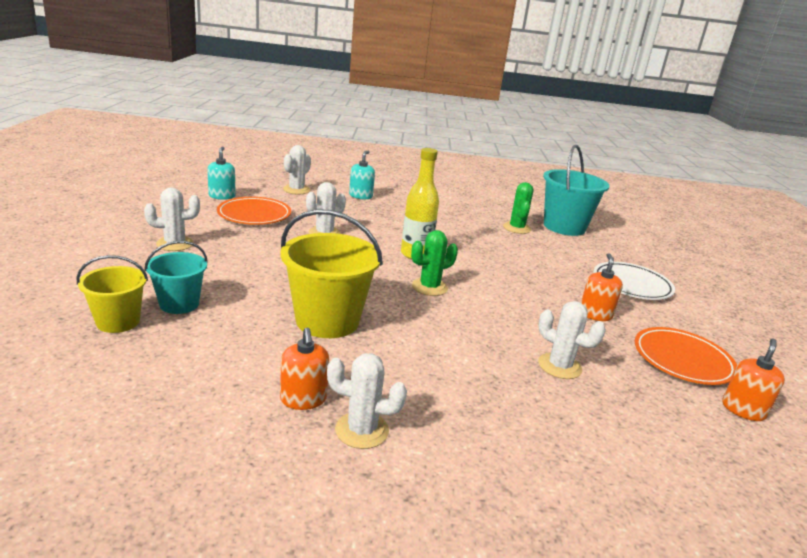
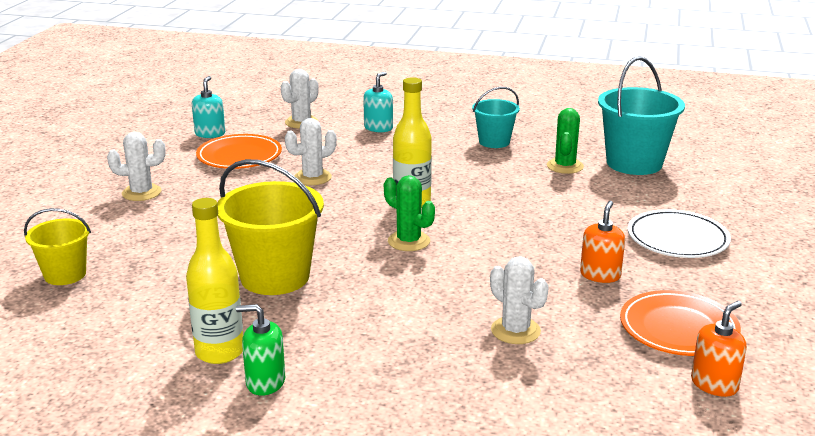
camera: 15 degrees right, 0 degrees up
turquoise bucket [144,241,208,314] -> turquoise bucket moved to [472,87,520,148]
orange soap dispenser [280,328,329,410] -> yellow bottle [186,198,243,364]
white cactus [327,353,407,449] -> green soap dispenser [236,304,285,396]
green cactus [411,230,458,296] -> green cactus turned 60 degrees clockwise [384,175,435,251]

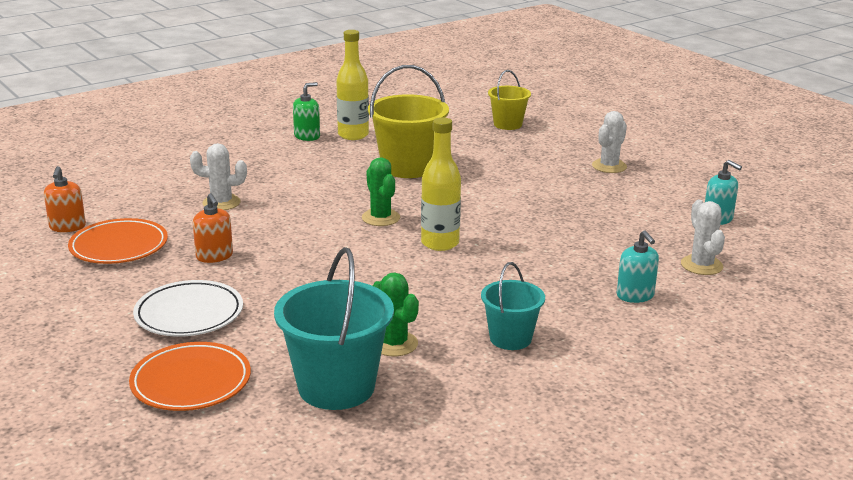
camera: 130 degrees right, 0 degrees up
orange plate [196,134,282,169] -> orange plate moved to [129,342,251,411]
white cactus [285,118,337,185] -> none
green cactus [384,175,435,251] -> green cactus turned 75 degrees clockwise [362,157,400,226]

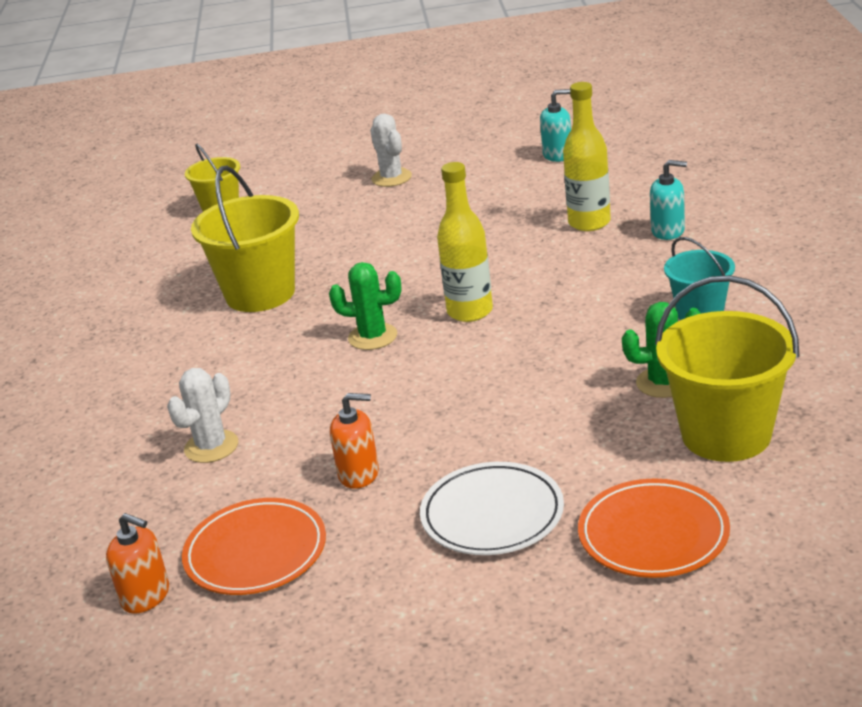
camera: 55 degrees left, 5 degrees up
turquoise bucket [274,247,394,410] -> yellow bucket [655,275,800,462]
green soap dispenser [293,82,320,141] -> none
yellow bottle [336,30,369,140] -> yellow bottle moved to [563,82,611,231]
white cactus [681,200,725,275] -> none

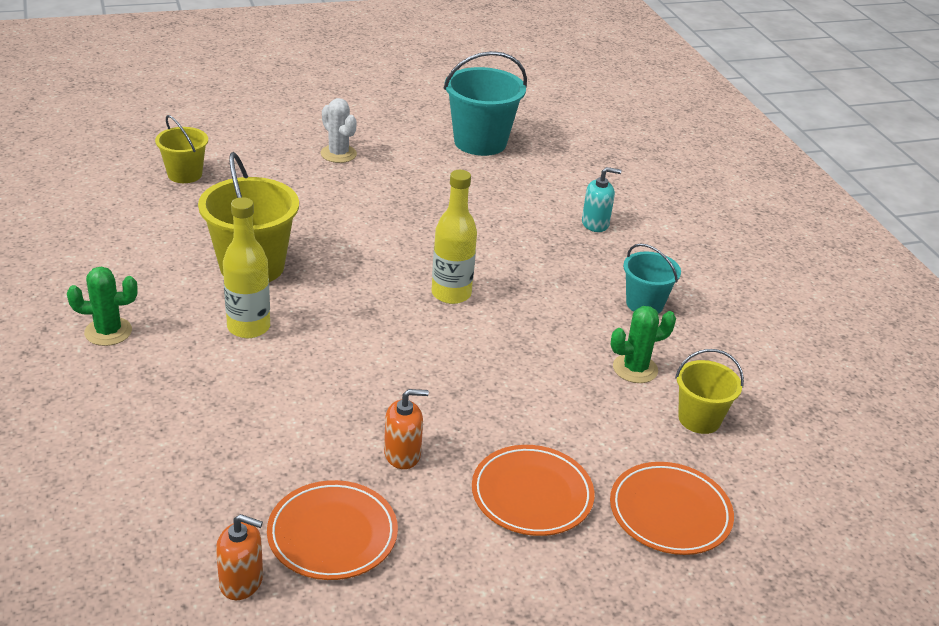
camera: 20 degrees left, 5 degrees up
white cactus [167,368,238,463] -> none
green cactus [329,262,401,350] -> green cactus moved to [67,267,138,346]
white plate [420,462,564,555] -> orange plate [472,445,595,536]
turquoise soap dispenser [540,89,571,162] -> turquoise bucket [444,51,527,156]
yellow bottle [563,82,611,231] -> yellow bottle moved to [223,197,270,338]
yellow bucket [655,275,800,462] -> yellow bucket [675,349,744,434], size x0.59

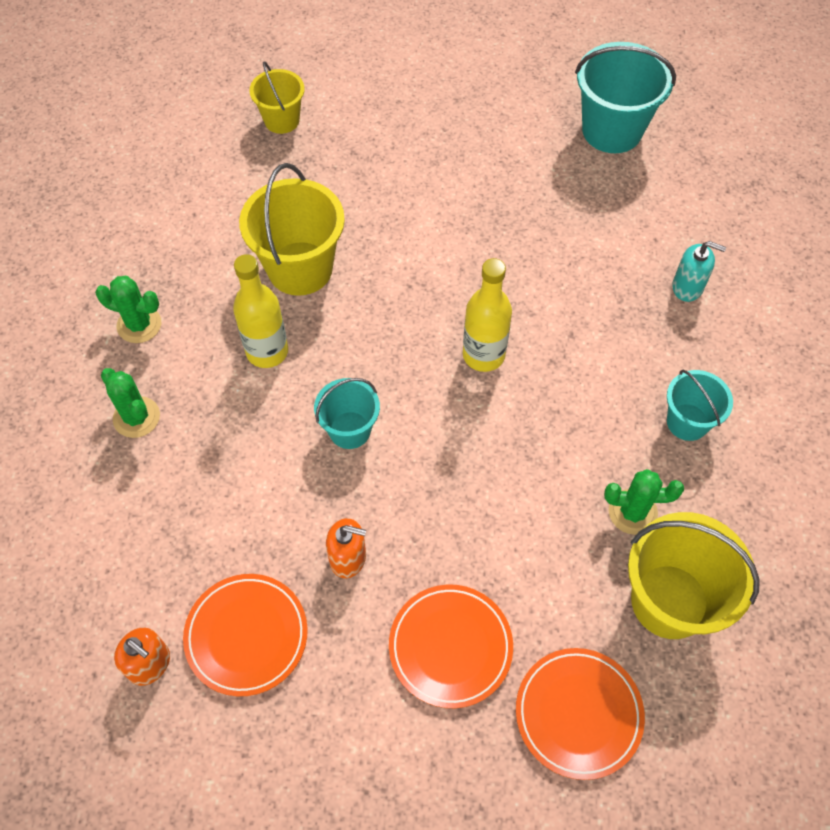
camera: 25 degrees right, 25 degrees up
white cactus [321,98,357,163] -> none
yellow bucket [675,349,744,434] -> yellow bucket [628,512,760,639], size x1.70
none -> green cactus [101,368,160,438]
none -> turquoise bucket [314,378,380,449]

